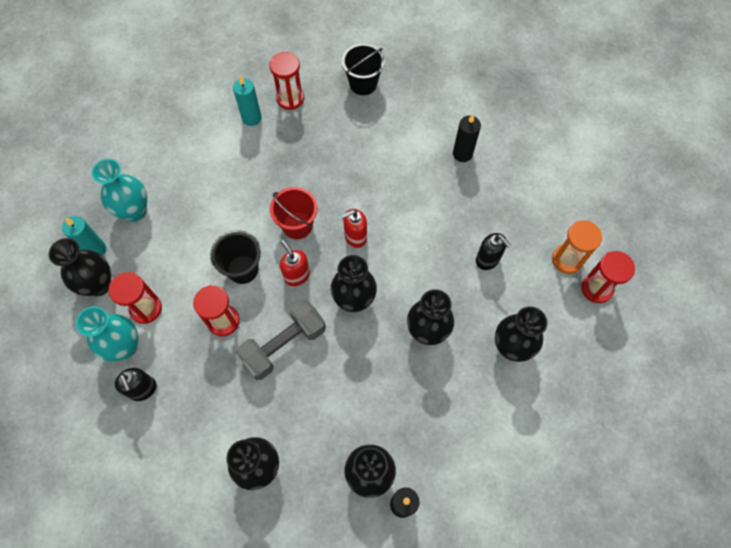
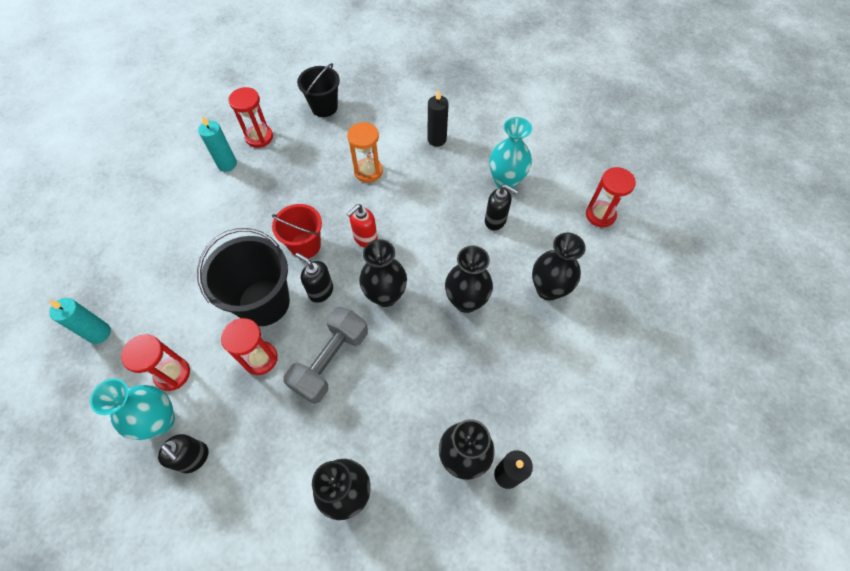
camera: 20 degrees left, 5 degrees down
black vase [49,238,111,296] -> none
turquoise vase [92,159,147,222] -> turquoise vase moved to [489,117,532,189]
black bucket [210,230,261,284] -> black bucket [197,228,290,326], size x1.57
red soap dispenser [280,240,310,286] -> black soap dispenser [295,253,333,303]
orange hourglass [552,220,602,274] -> orange hourglass moved to [347,122,383,183]

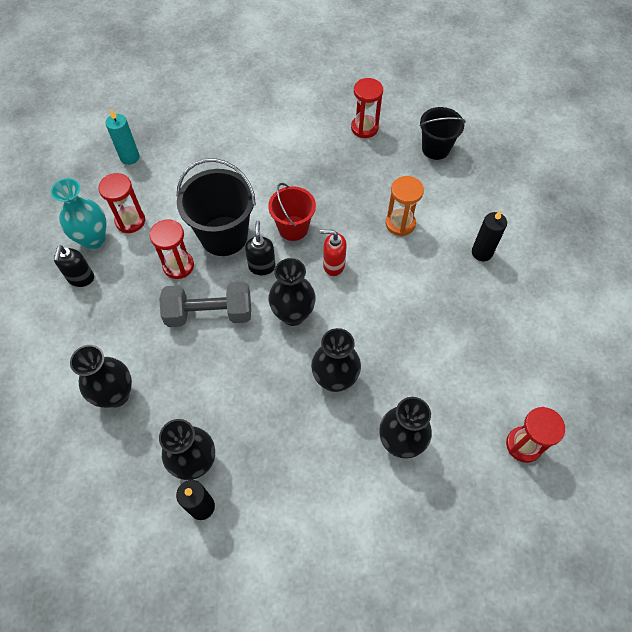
camera: 55 degrees right, 0 degrees up
turquoise candle [198,116,237,172] -> none
black soap dispenser [485,185,518,230] -> none
turquoise vase [489,117,532,189] -> none

